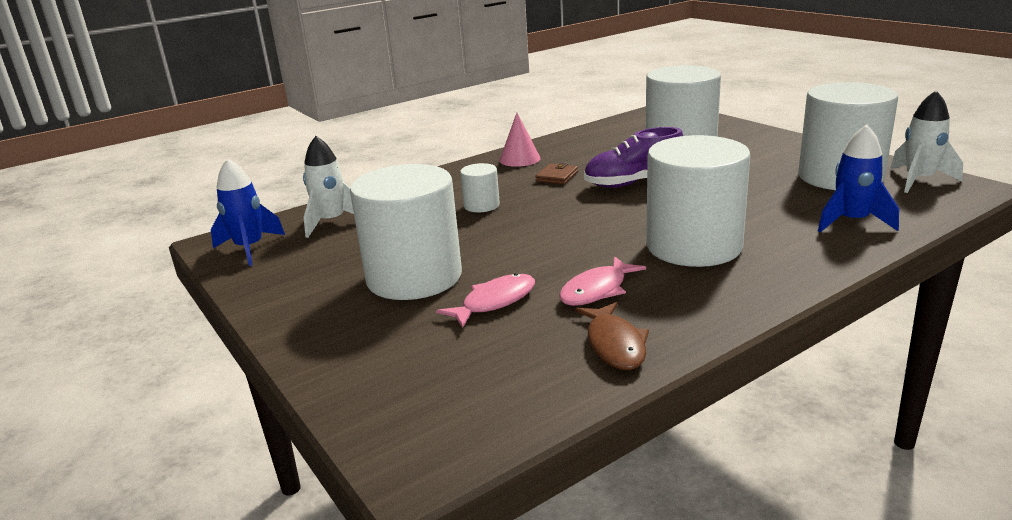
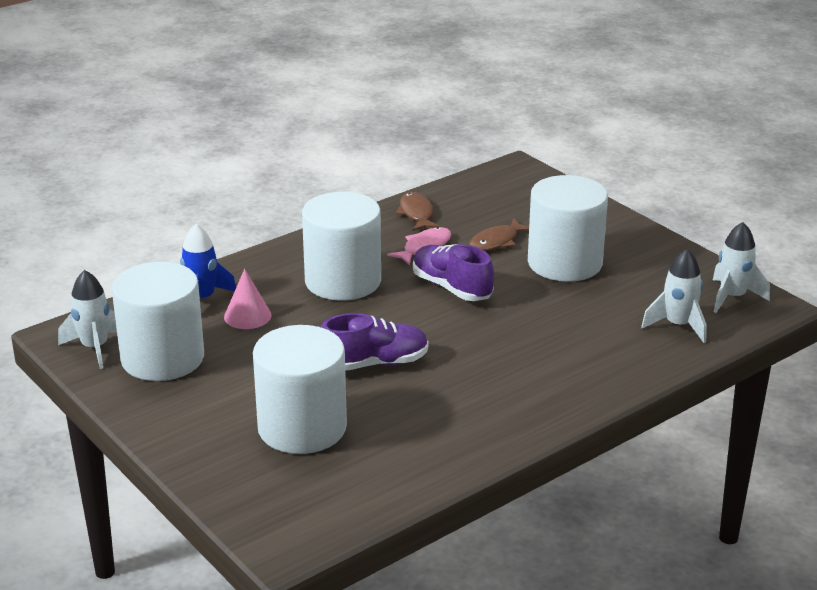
camera: 175 degrees right, 5 degrees up
blue rocket [211,158,285,266] -> white rocket [713,222,770,313]
pink fish [436,273,535,328] -> brown fish [469,218,529,251]
white cylinder [460,163,500,212] -> none
pink cone [499,113,541,167] -> pink cone moved to [224,269,272,329]
brown wallet [535,163,578,184] -> none
none -> purple shoe [413,244,494,301]

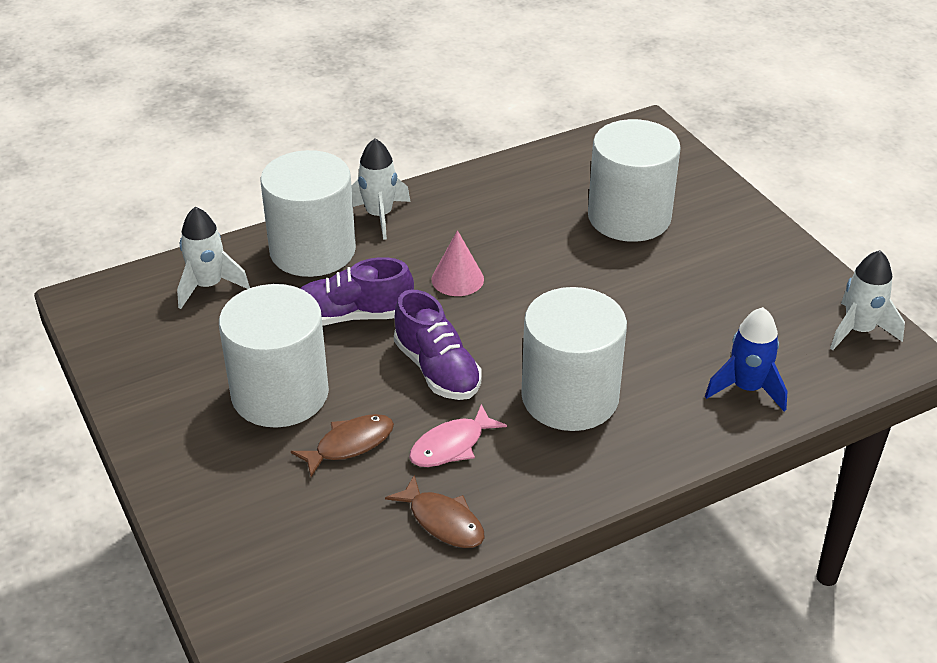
camera: 170 degrees left, 10 degrees up
white cylinder [112,262,204,381] -> white cylinder moved to [260,150,356,277]
pink cone [224,269,272,329] -> pink cone moved to [432,230,484,296]
purple shoe [321,313,428,371] -> purple shoe moved to [300,257,414,325]
brown fish [396,192,440,231] -> brown fish turned 45 degrees counterclockwise [385,475,484,548]
white rocket [713,222,770,313] -> white rocket moved to [351,138,410,240]

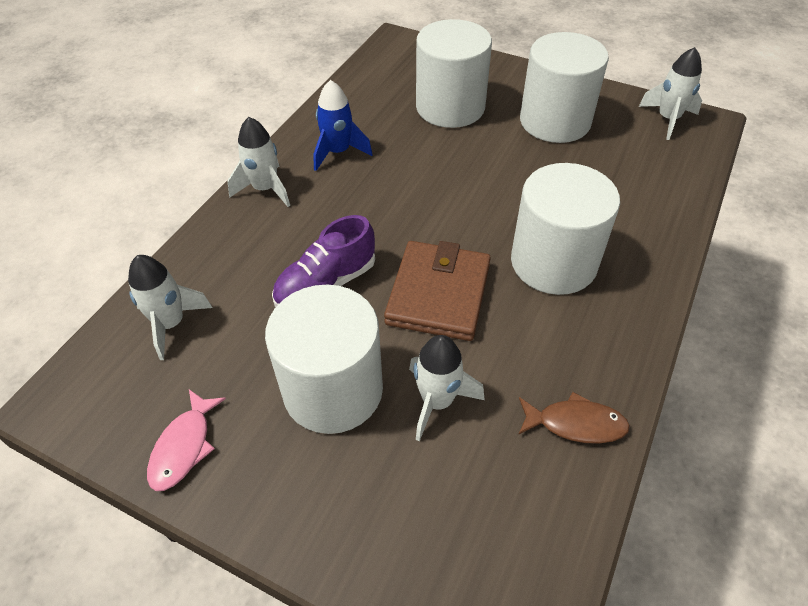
camera: 35 degrees left, 10 degrees up
white cylinder [260,150,356,277] -> white cylinder moved to [520,32,609,143]
brown fish [291,414,394,477] -> white rocket [409,335,485,441]
purple shoe [394,290,482,400] -> brown wallet [384,241,491,341]
pink fish [409,404,507,467] -> pink fish moved to [147,389,226,491]
pink cone [432,230,484,296] -> none
blue rocket [705,307,788,412] -> blue rocket moved to [313,80,373,171]

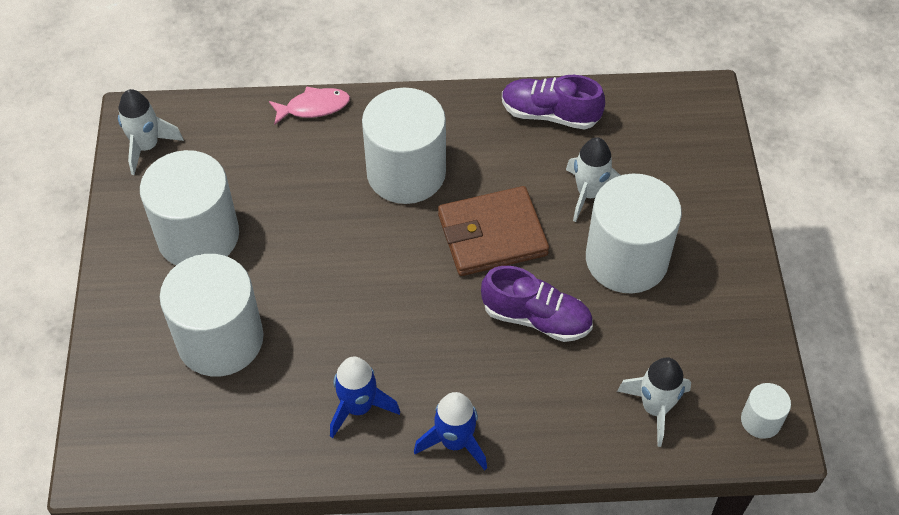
camera: 120 degrees left, 5 degrees up
pink fish [147,389,226,491] -> pink fish moved to [269,86,350,125]
white rocket [227,117,290,207] -> blue rocket [414,392,487,470]
brown fish [518,392,630,444] -> purple shoe [502,75,605,130]
none -> white cylinder [741,383,791,439]

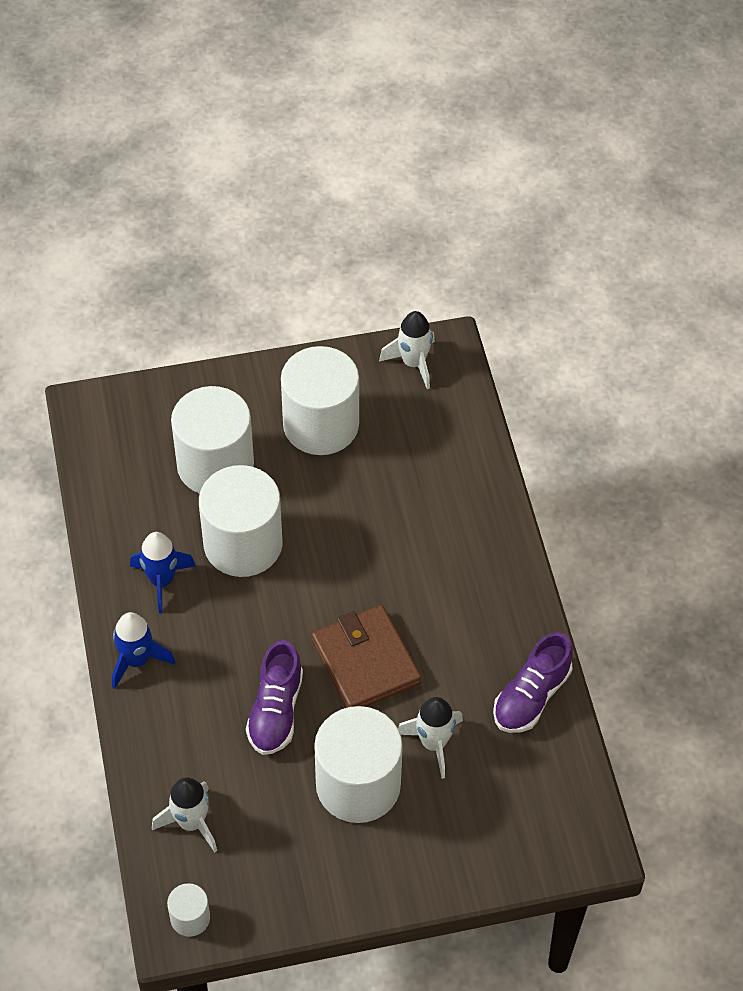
camera: 80 degrees right, 0 degrees up
pink fish [269,86,350,125] -> none
white cylinder [362,88,446,204] -> white cylinder moved to [199,465,283,577]
purple shoe [502,75,605,130] -> purple shoe turned 150 degrees counterclockwise [493,632,573,733]

